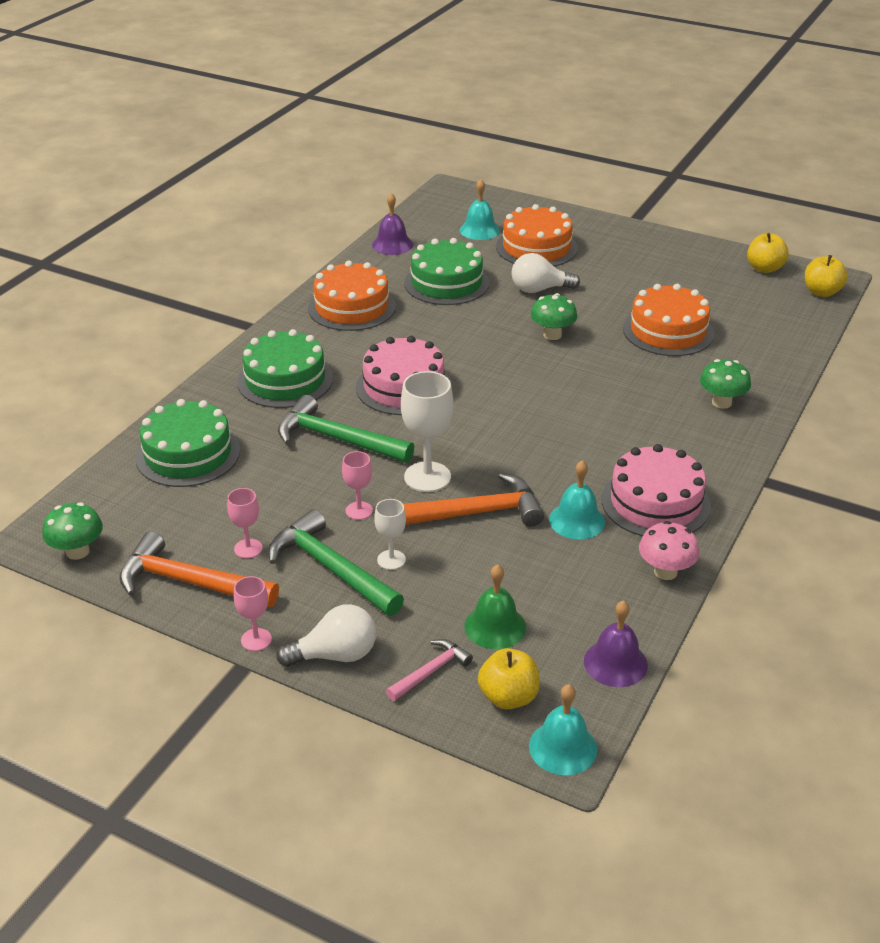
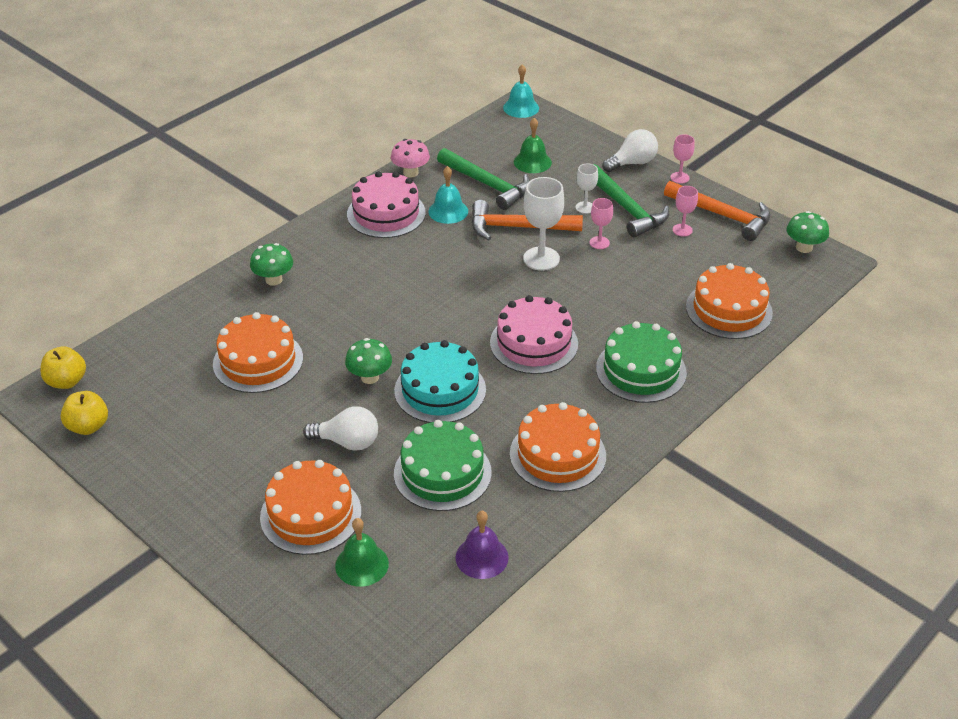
camera: 165 degrees left, 5 degrees up
green cake [136,399,240,487] -> orange cake [686,263,773,339]
white light bulb [276,604,376,667] -> white light bulb turned 150 degrees clockwise [602,129,658,172]
green hammer [278,395,414,463] -> green hammer moved to [437,148,530,210]
pink hammer [386,639,473,701] -> none
turquoise bell [460,179,500,240] -> green bell [335,518,389,587]
yellow apple [478,648,540,710] -> none
purple bell [584,600,648,687] -> none
none -> turquoise cake [394,340,486,423]

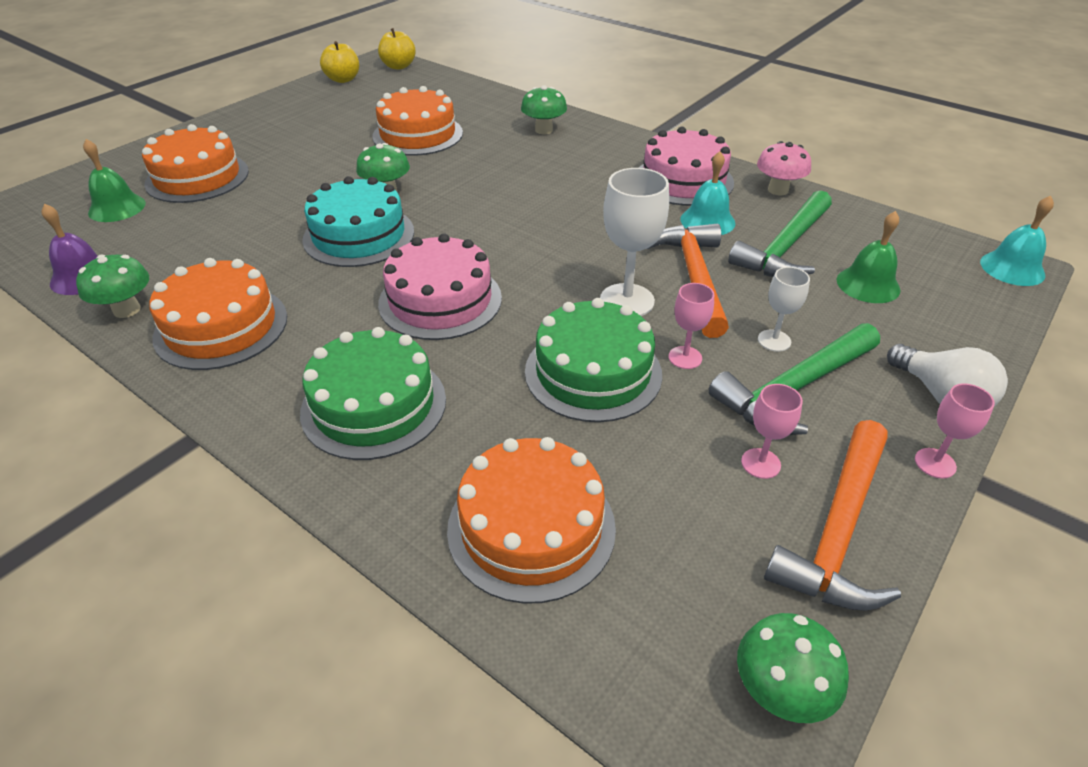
camera: 85 degrees right, 0 degrees up
white light bulb [303,406,378,451] -> none
green cake [394,420,492,511] -> green cake moved to [525,298,662,422]
none -> green mushroom [76,254,149,318]

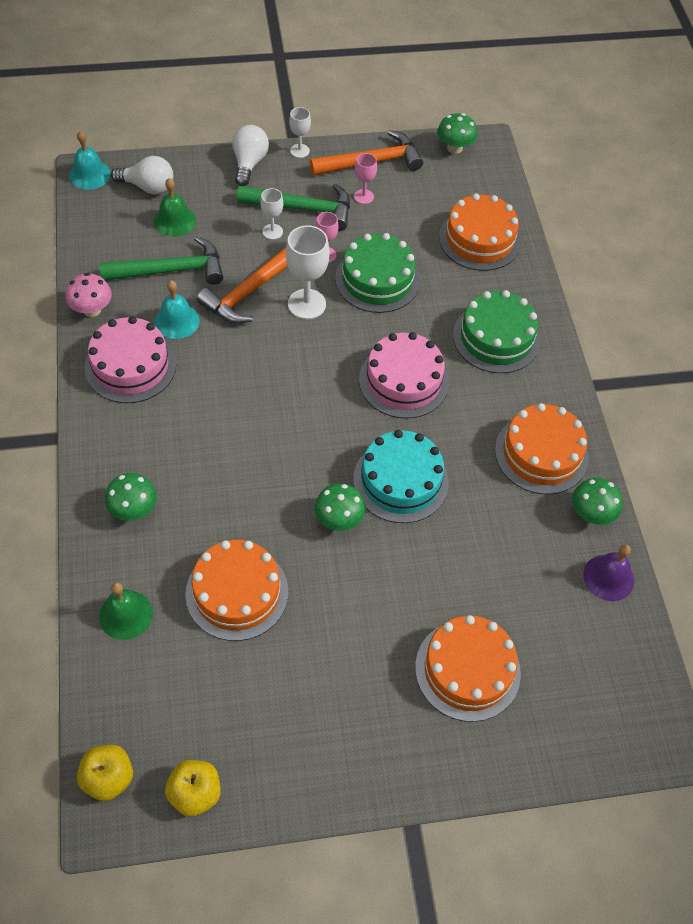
camera: 140 degrees left, 15 degrees up
green bell [83,139,146,222] -> green bell moved to [99,582,153,640]
pink goblet [915,383,995,479] -> white goblet [289,107,311,158]
none -> white light bulb [111,156,173,194]

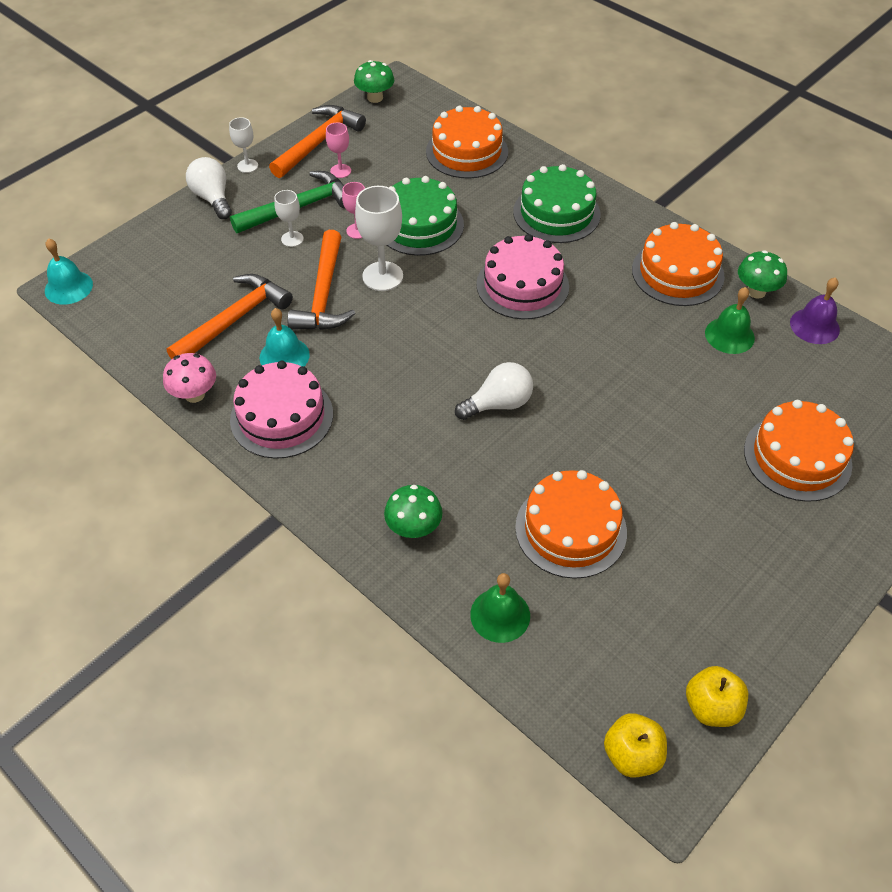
camera: 35 degrees left, 5 degrees down
green hammer [100,237,223,285] -> orange hammer [167,274,293,359]
white light bulb [111,156,173,194] -> white light bulb moved to [455,362,533,420]
green bell [154,178,196,237] -> green bell moved to [705,287,755,354]
green mushroom [315,483,366,531] -> none
turquoise cake [353,430,449,523] -> none

